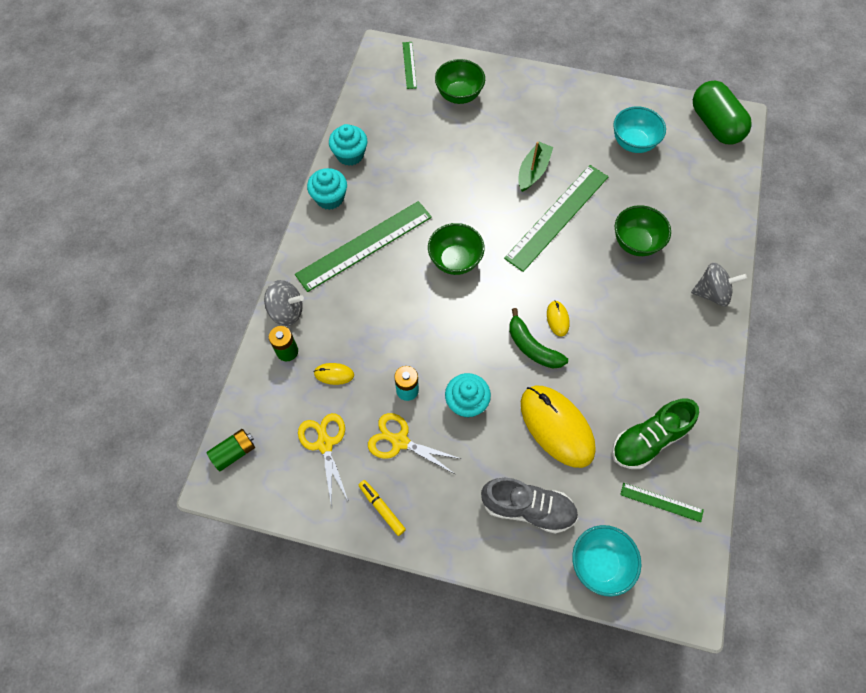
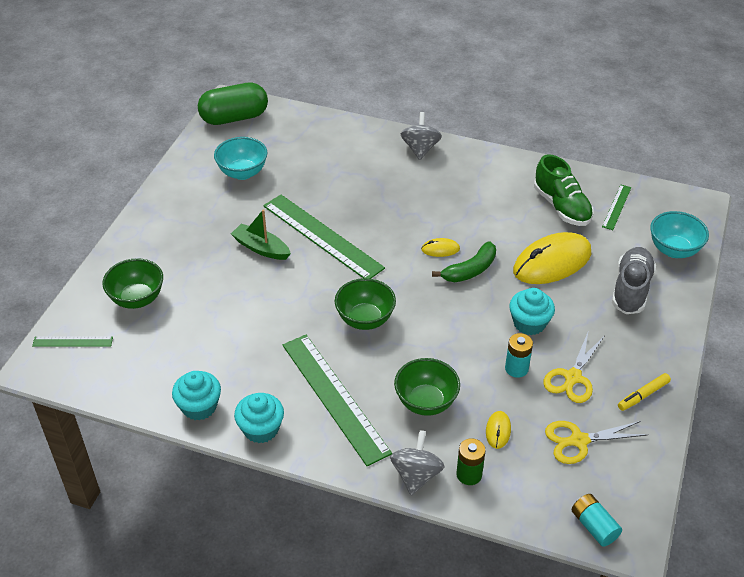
camera: 85 degrees left, 20 degrees down
green battery [207,429,255,471] -> turquoise battery [571,494,622,547]
green bowl [615,205,671,256] -> green bowl moved to [394,358,460,416]

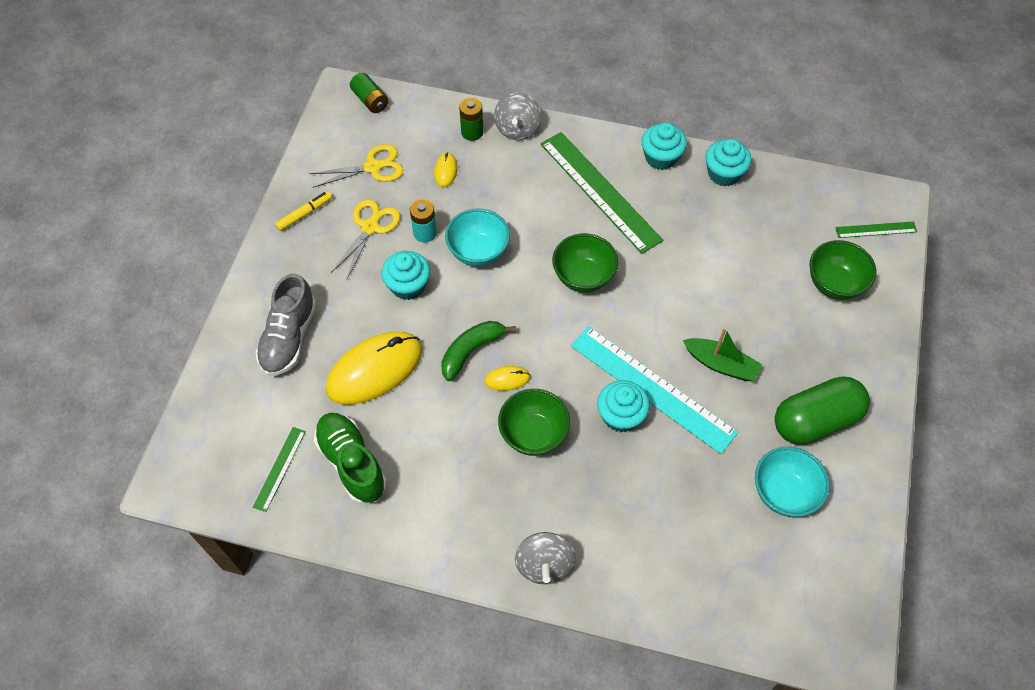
camera: 175 degrees right, 15 degrees up
green capsule [198,83,268,125] -> green capsule moved to [775,377,870,445]
green ruler [263,195,385,279] -> turquoise ruler [571,326,738,454]
green bowl [394,358,460,416] -> green bowl moved to [498,389,570,456]
turquoise battery [571,494,622,547] -> green battery [350,73,388,113]
turquoise bowl [650,211,709,258] -> turquoise bowl moved to [445,209,510,267]
none -> turquoise cupcake [597,380,650,432]

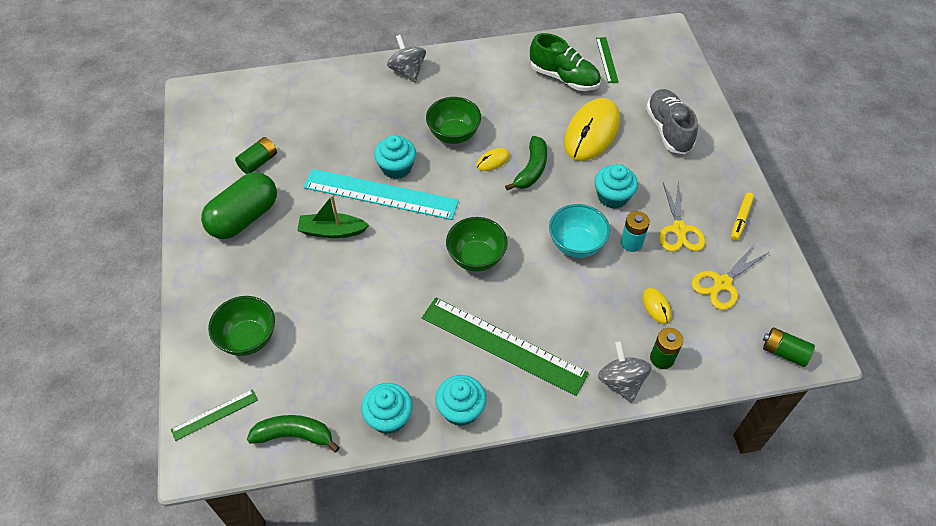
camera: 155 degrees right, 5 degrees down
turquoise bowl [755,447,830,517] -> green battery [235,137,277,174]
none -> green banana [247,415,340,453]

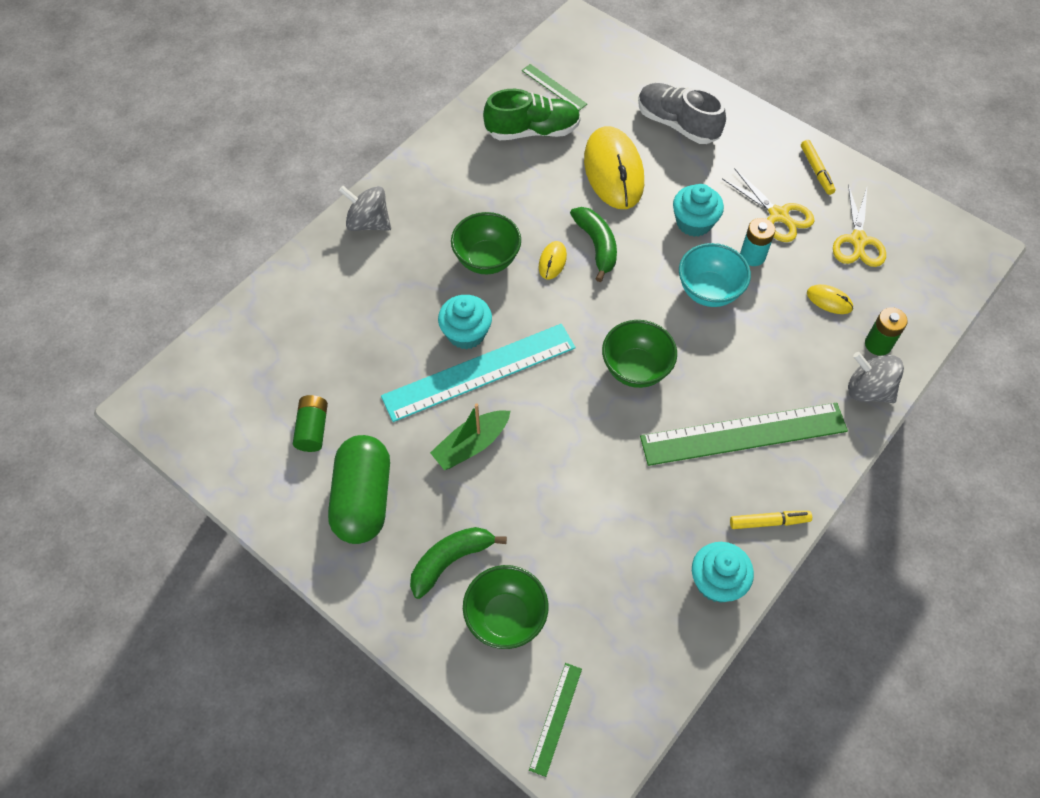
camera: 40 degrees left, 5 degrees up
green banana [247,415,340,453] -> green banana moved to [410,527,507,599]
turquoise cupcake [435,375,486,426] -> yellow marker [730,511,812,529]
green battery [763,327,815,367] -> none

